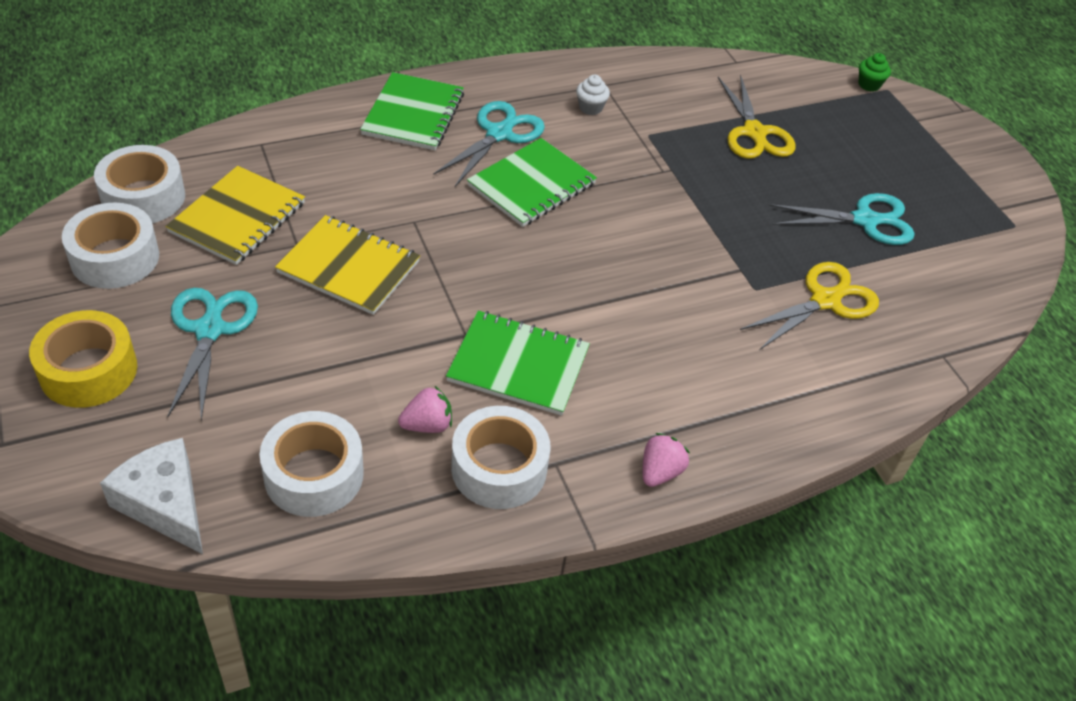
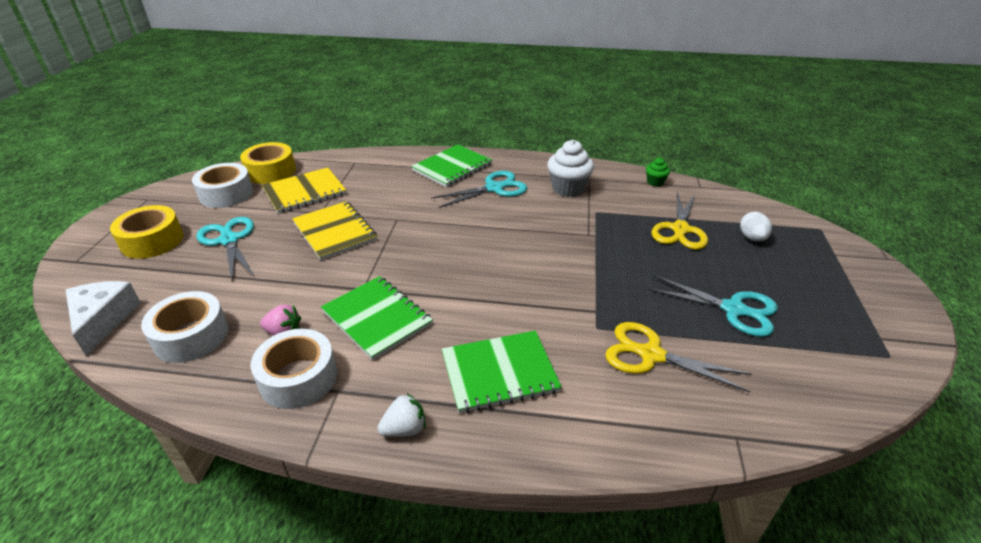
camera: 35 degrees right, 10 degrees down
white tape [94,145,185,223] -> yellow tape [240,142,296,184]
turquoise scissors [167,288,258,421] -> turquoise scissors turned 60 degrees counterclockwise [196,217,255,281]
green notebook [467,138,597,227] -> green notebook moved to [442,331,562,413]
white cupcake [576,75,610,115] -> white cupcake [547,140,594,197], size x1.90
pink strawberry [643,433,690,487] -> white strawberry [377,393,426,437]
yellow scissors [740,262,879,350] -> yellow scissors turned 150 degrees counterclockwise [605,322,752,392]
green cupcake [859,53,891,92] -> green cupcake moved to [646,158,670,186]
none -> white egg [740,212,772,242]

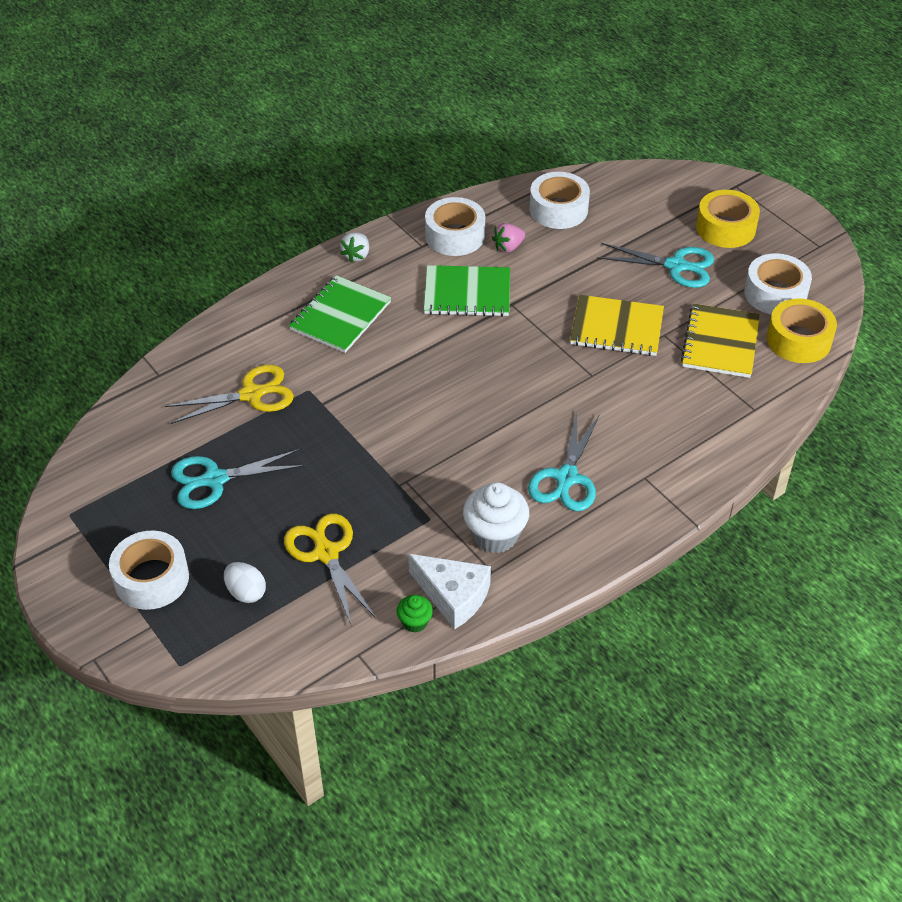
camera: 135 degrees right, 10 degrees up
white cheese [66,281,141,356] -> white cheese moved to [408,554,491,630]
green notebook [411,144,492,187] -> none
none -> white tape [109,530,189,610]

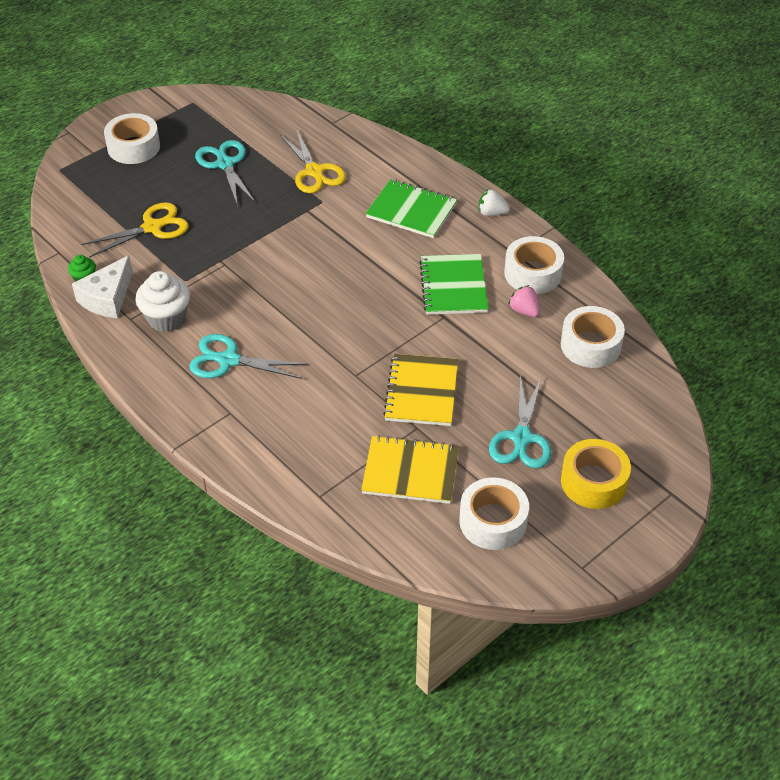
camera: 85 degrees right, 0 degrees up
white egg [224,562,266,603] -> none
yellow tape [767,298,837,363] -> none

